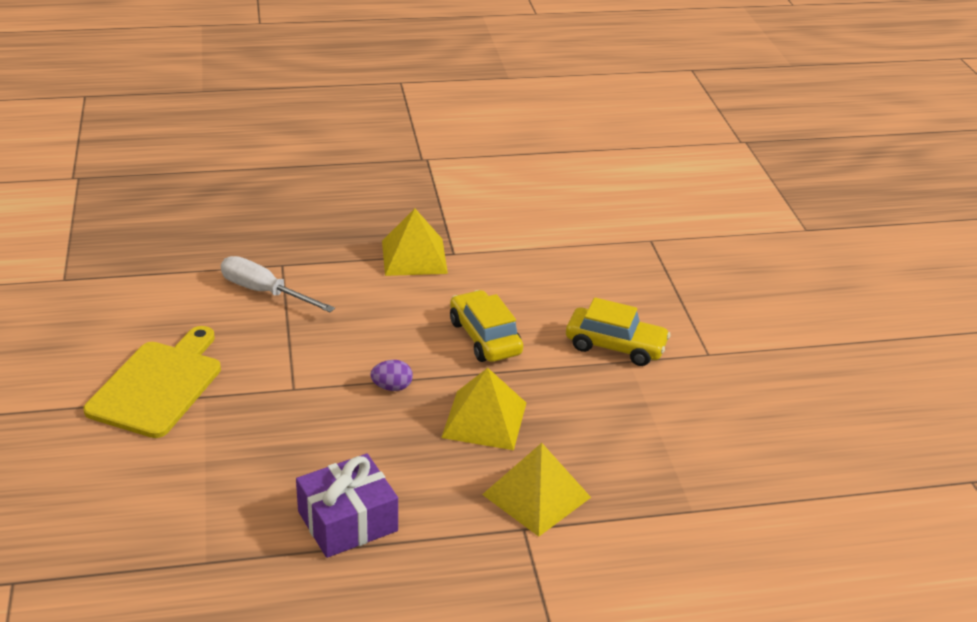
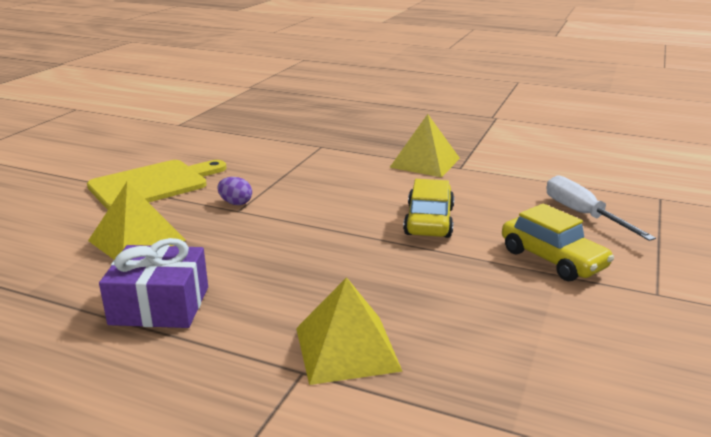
camera: 35 degrees right, 10 degrees down
white screwdriver [221,256,335,312] -> white screwdriver moved to [546,175,656,241]
purple egg [370,360,413,391] -> purple egg moved to [217,177,252,205]
yellow pyramid [441,368,526,450] -> yellow pyramid moved to [88,181,186,260]

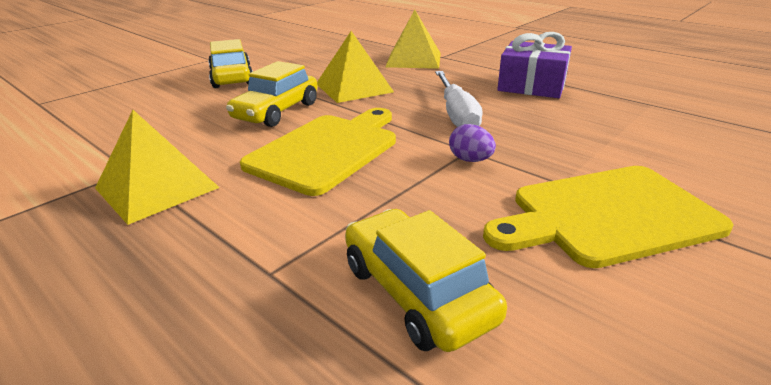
camera: 160 degrees left, 5 degrees up
yellow pyramid [88,181,186,260] -> yellow pyramid moved to [317,31,394,103]
white screwdriver [546,175,656,241] -> white screwdriver moved to [435,71,483,127]
none -> yellow cutting board [240,108,396,196]
none -> yellow car [345,209,507,352]

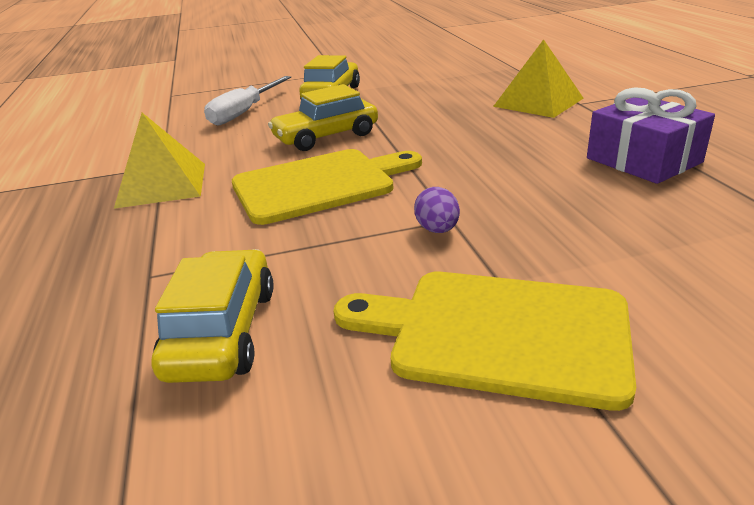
camera: 35 degrees right, 0 degrees up
yellow pyramid [317,31,394,103] -> none
white screwdriver [435,71,483,127] -> white screwdriver moved to [204,76,291,126]

